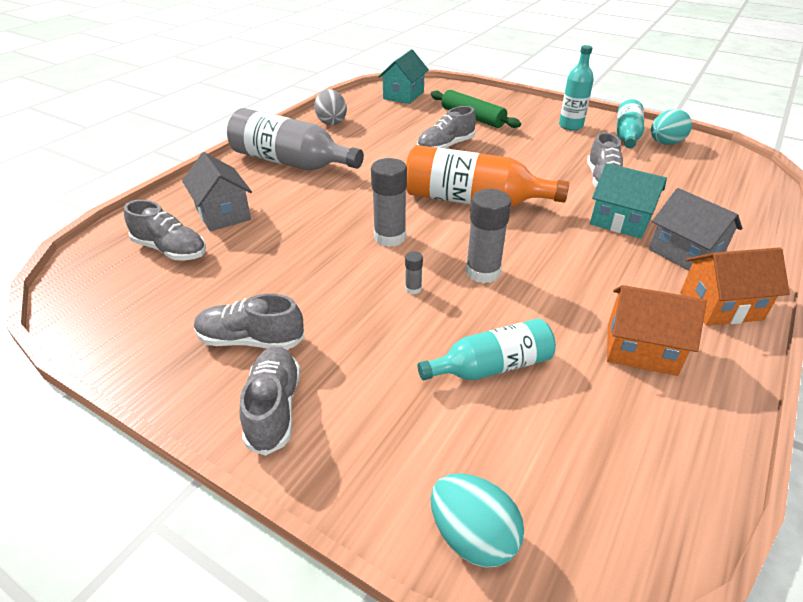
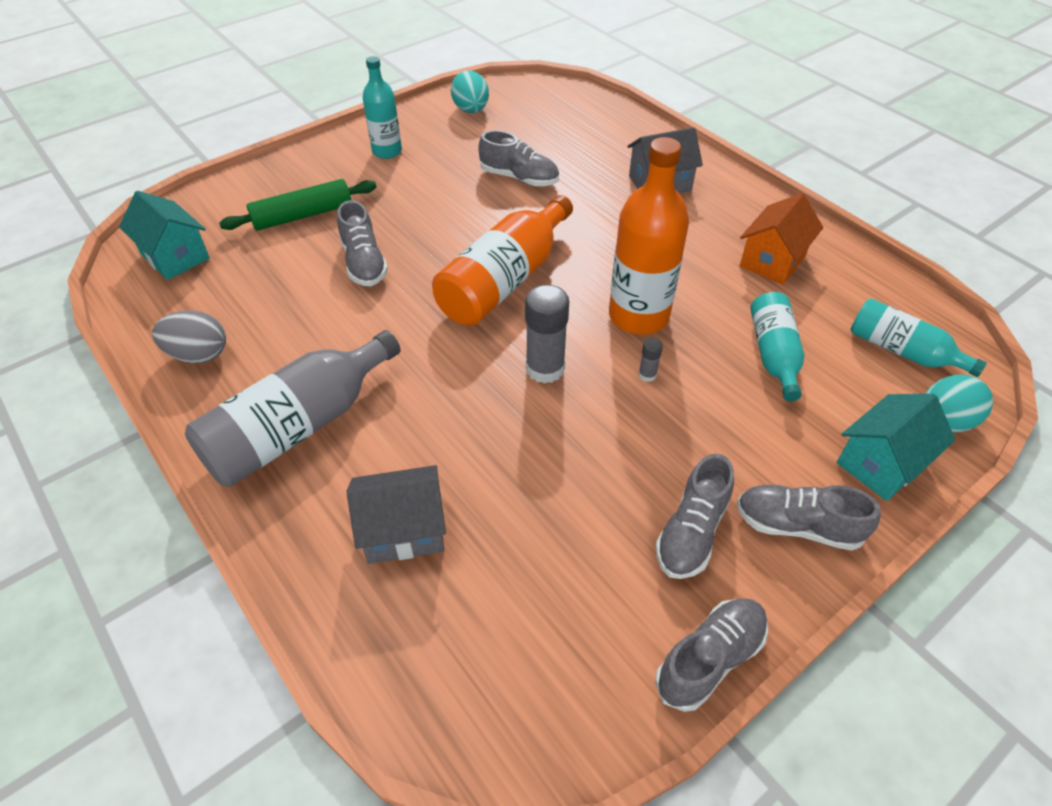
camera: 70 degrees left, 10 degrees up
grey shoe [124,200,206,260] -> grey shoe moved to [655,598,768,712]
grey glue stick [465,189,511,283] -> orange bottle [609,137,689,334]
turquoise house [590,163,667,239] -> turquoise house moved to [837,394,955,501]
turquoise bottle [617,99,644,148] -> turquoise bottle moved to [851,298,987,377]
orange house [680,247,790,326] -> none

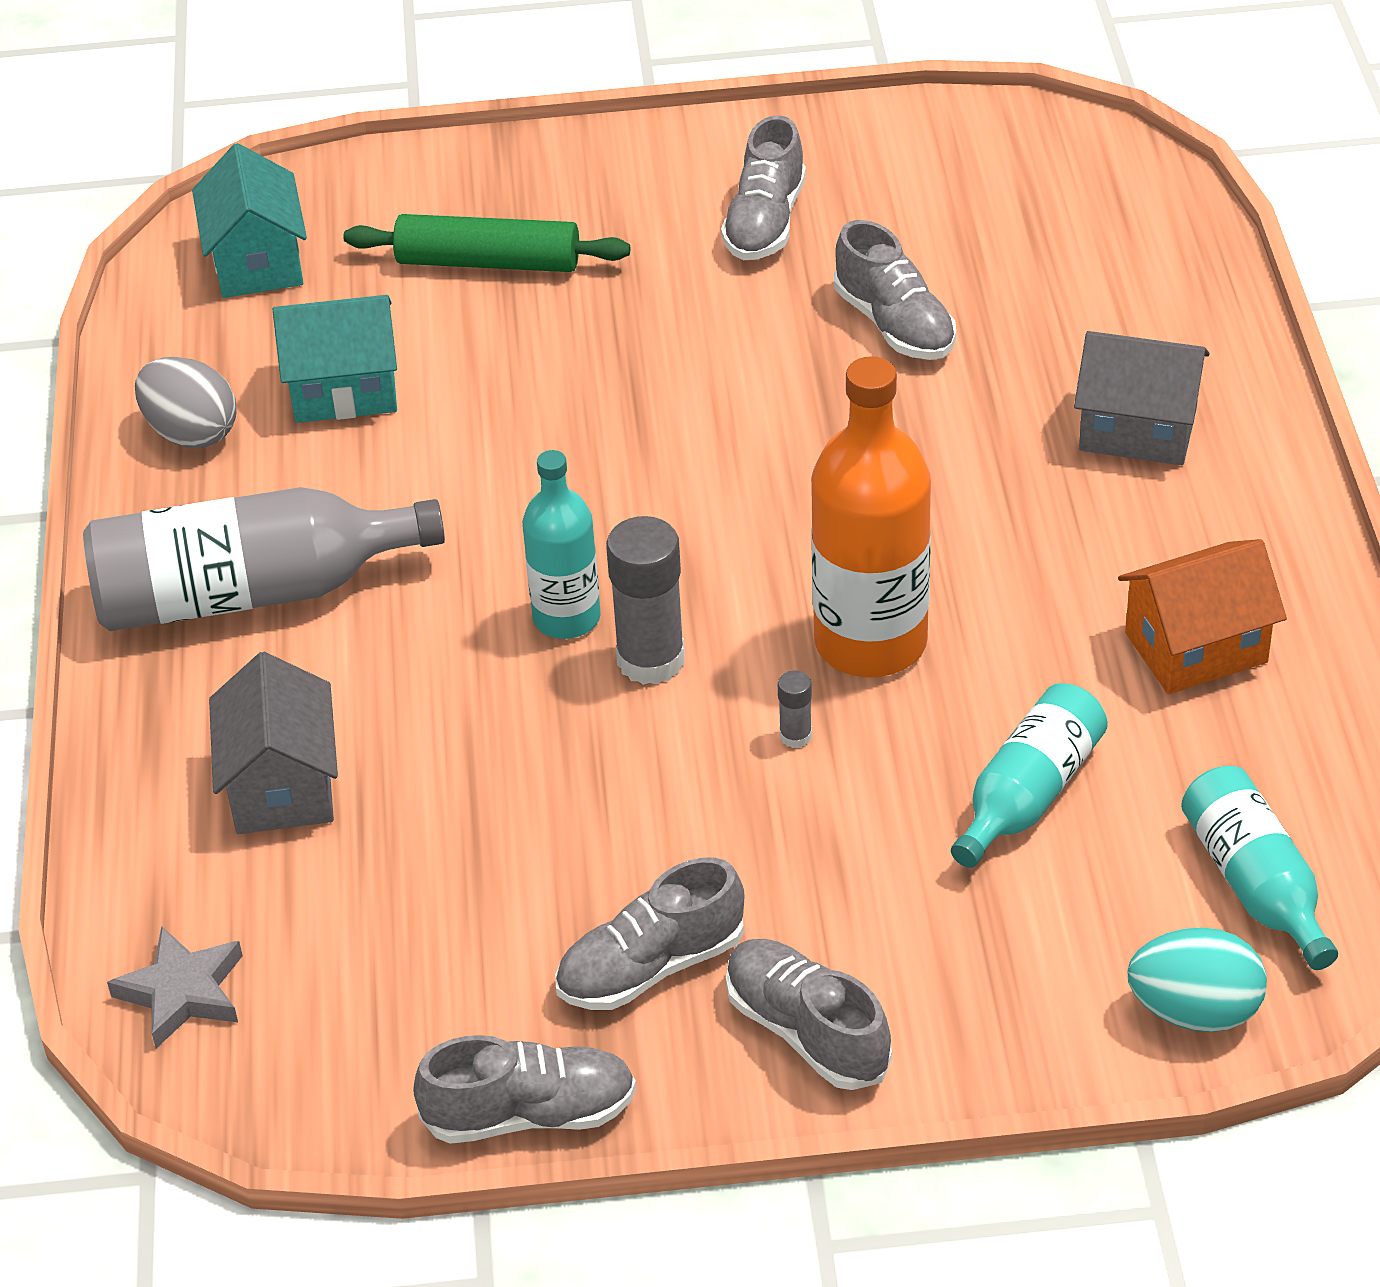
camera: 35 degrees right, 5 degrees down
grey shoe [337,200,388,286] -> grey shoe moved to [721,115,806,260]
grey house [347,465,446,564] -> grey house turned 60 degrees clockwise [209,652,338,834]
turquoise bottle [363,56,402,159] -> turquoise bottle moved to [522,450,601,639]
orange bottle [432,195,573,326] -> none
turquoise egg [451,70,489,113] -> none
turquoise house [837,394,955,501] -> turquoise house moved to [273,295,397,423]
none -> grey star [107,926,243,1048]

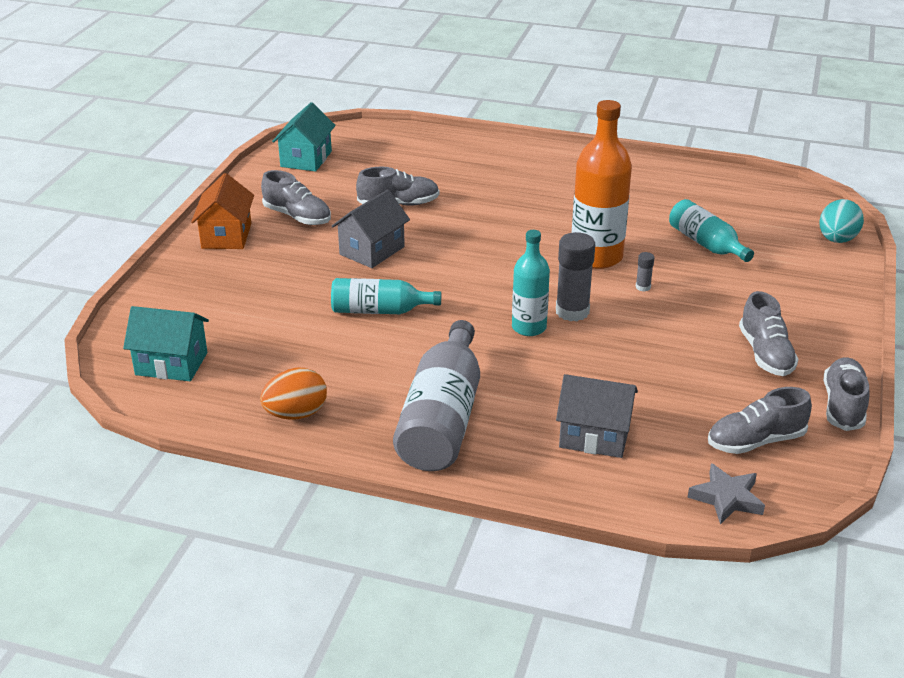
camera: 70 degrees left, 10 degrees down
grey egg [135,357,236,448] -> orange egg [260,368,327,420]
turquoise house [273,295,397,423] -> turquoise house moved to [272,102,336,172]
green rolling pin [343,214,630,272] -> none
grey shoe [726,939,892,1090] -> grey shoe moved to [708,387,812,454]
grey house [1074,331,1209,465] -> grey house moved to [332,189,410,268]
orange house [1118,539,1287,694] -> orange house moved to [191,173,254,249]
turquoise bottle [1181,766,1338,970] -> turquoise bottle moved to [331,278,441,314]

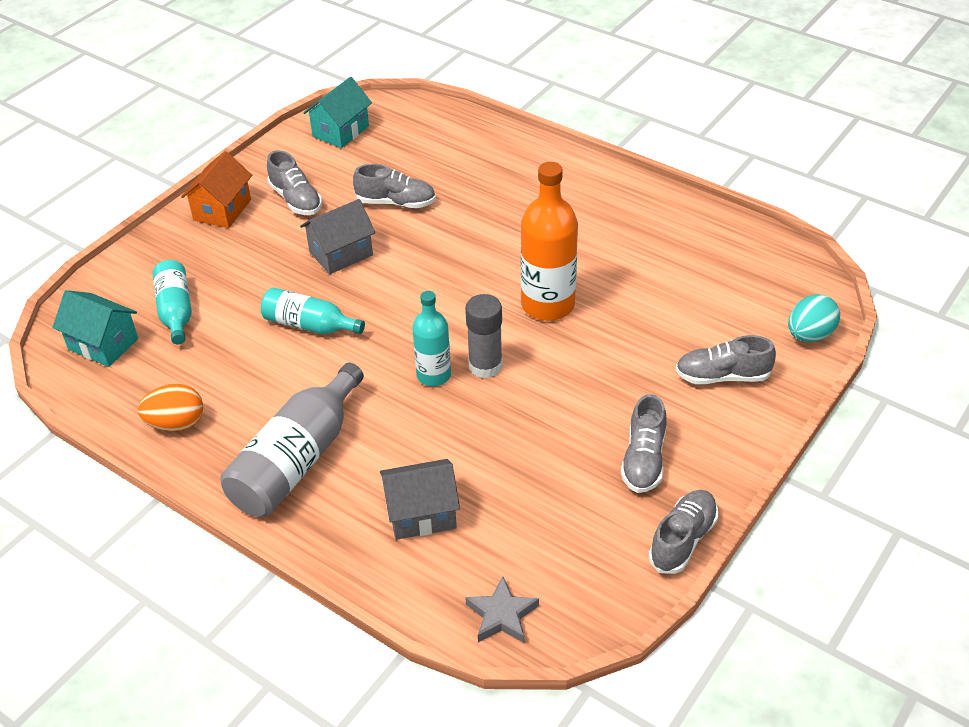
camera: 20 degrees right, 10 degrees up
grey house [556,374,638,458] -> grey house turned 45 degrees counterclockwise [380,459,460,540]
grey glue stick [636,252,654,292] -> none
turquoise bottle [669,199,754,262] -> turquoise bottle moved to [153,260,192,344]
grey shoe [708,387,812,454] -> grey shoe moved to [676,335,776,384]

